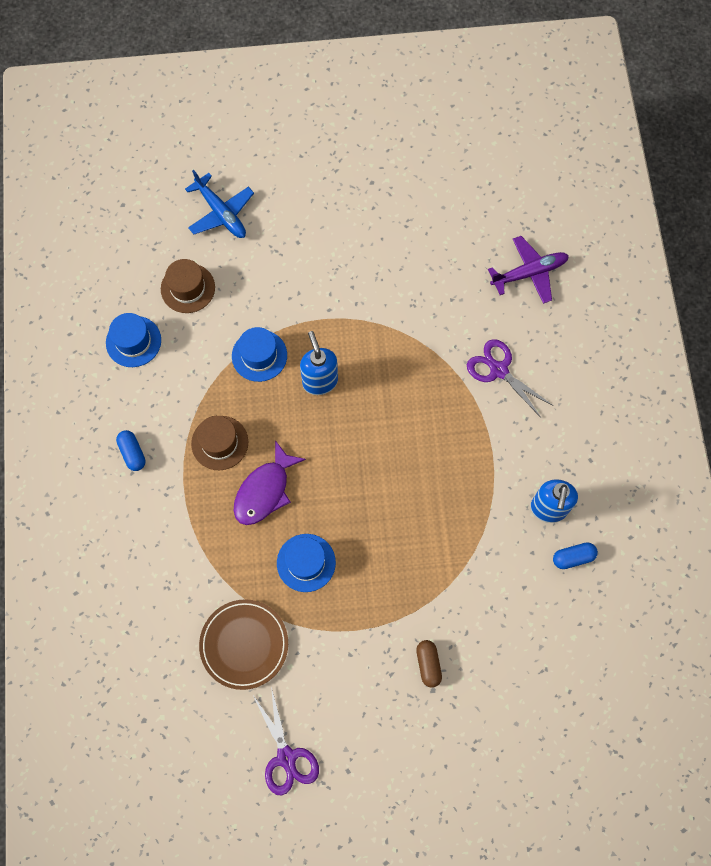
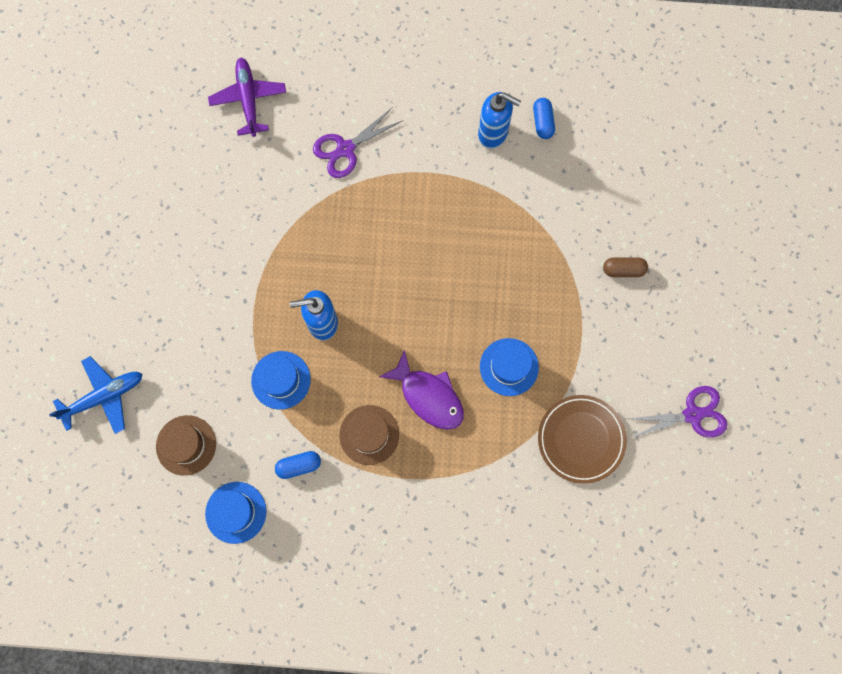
camera: 80 degrees left, 5 degrees up
blue capsule [116,430,146,471] -> blue capsule moved to [275,451,321,479]

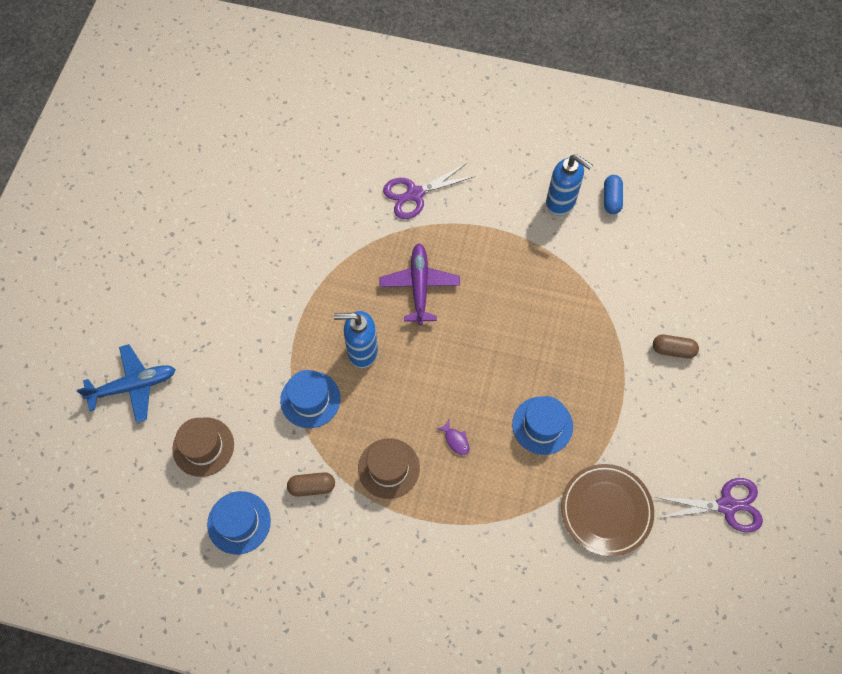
camera: 10 degrees right, 10 degrees down
purple plane [208,58,286,137] -> purple plane moved to [380,243,460,325]
blue capsule [275,451,321,479] -> brown capsule [287,472,335,497]
purple fish [379,349,464,430] -> purple fish [436,420,470,455], size x0.42

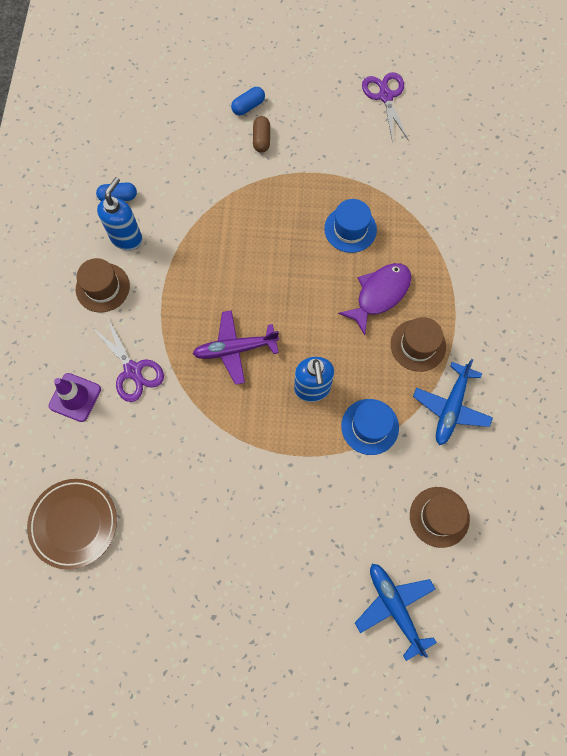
camera: 100 degrees left, 5 degrees up
blue hat [207,491,271,555] -> none
brown capsule [287,472,335,497] -> blue plane [413,359,493,445]
purple fish [436,420,470,455] -> purple fish [338,263,411,335], size x2.40
brown plate [561,464,654,556] -> brown plate moved to [27,479,117,570]
none -> purple traffic cone [49,373,101,422]
none -> brown hat [76,258,130,313]
none -> blue capsule [231,87,265,115]

